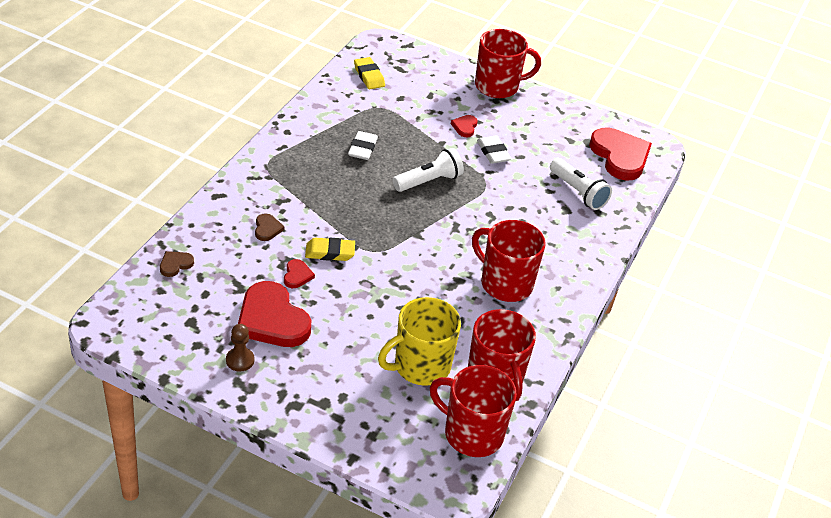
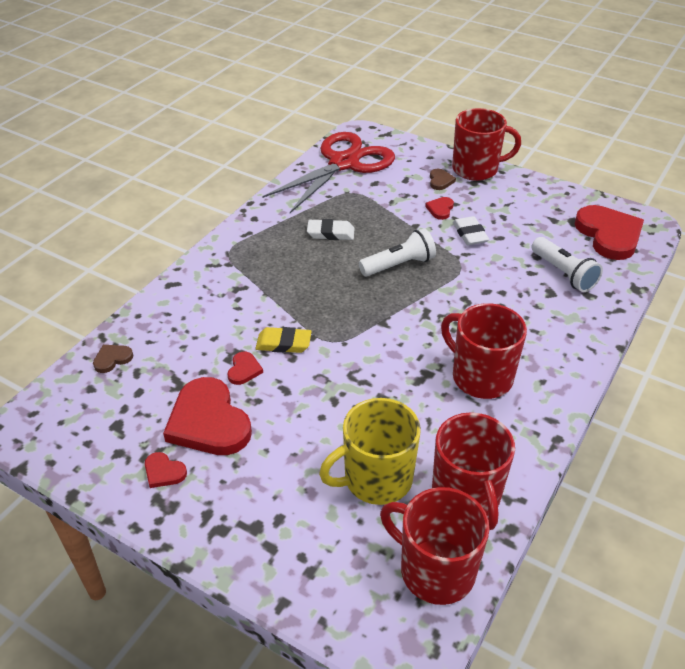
camera: 10 degrees right, 0 degrees up
brown pawn [226,324,255,372] -> red heart [145,452,187,488]
brown heart [255,213,285,241] -> brown heart moved to [430,169,456,190]
white eraser [348,131,378,160] -> white eraser turned 75 degrees clockwise [307,219,355,240]
yellow eraser [354,57,385,89] -> red scissors [262,132,395,213]

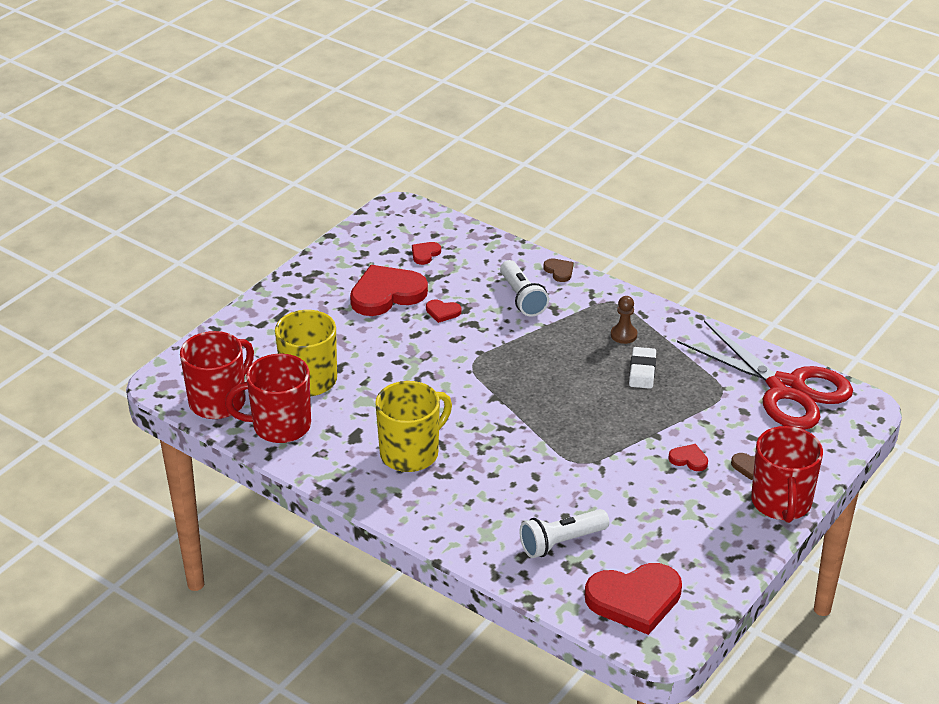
camera: 95 degrees right, 5 degrees down
brown heart [93,345,133,373] -> brown heart moved to [543,259,574,282]
red heart [145,452,187,488] -> red heart moved to [412,242,441,265]
yellow eraser [255,327,312,353] -> none
white flashlight [359,228,436,276] -> white flashlight moved to [500,260,549,317]
red mug [441,303,527,399] -> yellow mug [375,381,452,472]
white eraser [453,216,489,245] -> none
none -> brown pawn [611,296,637,344]

